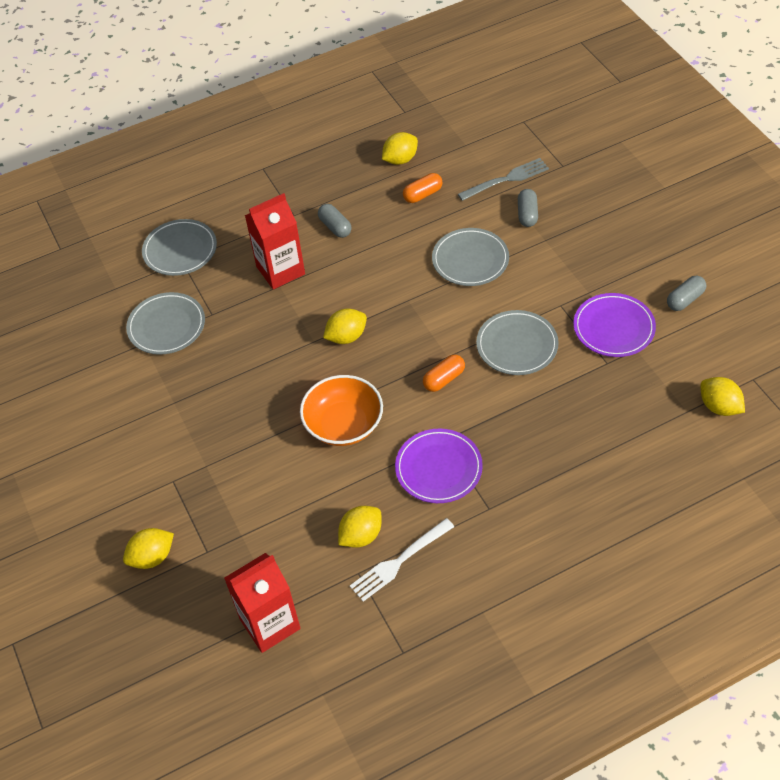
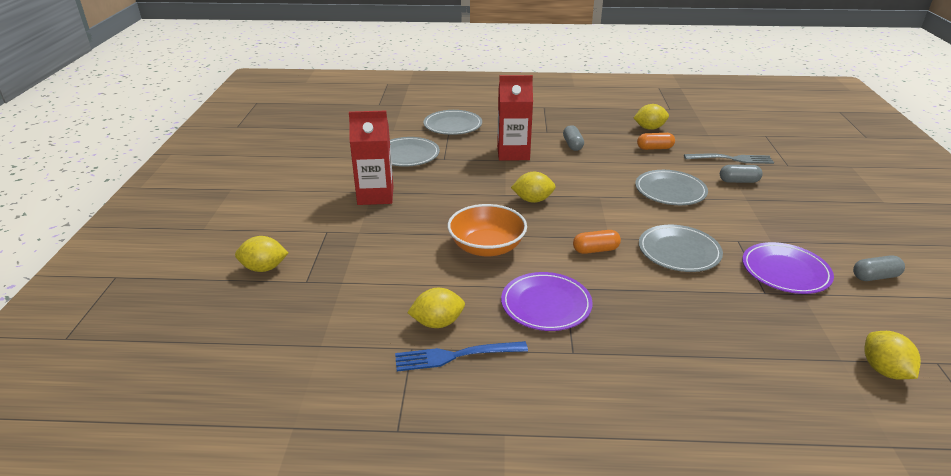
camera: 25 degrees right, 20 degrees down
red carton [224,553,301,653] -> red carton moved to [349,111,393,205]
white fork [350,518,454,602] -> blue fork [395,341,528,371]
grey capsule [518,189,538,227] -> grey capsule turned 60 degrees clockwise [720,165,763,183]

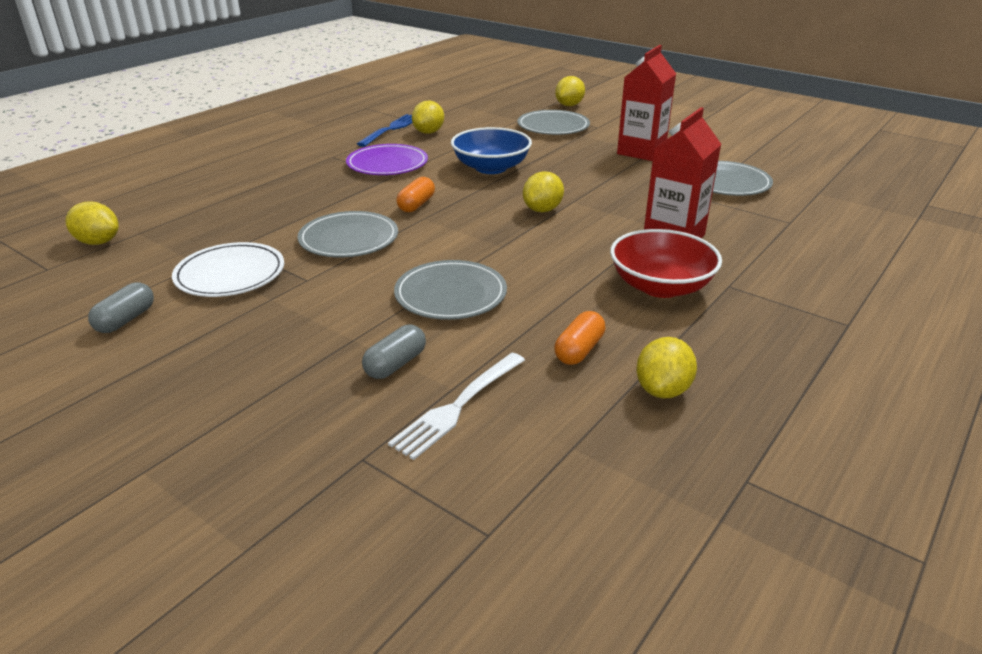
camera: 125 degrees right, 0 degrees up
grey plate [423,110,482,135] -> grey plate moved to [518,110,590,135]
orange bowl [448,204,527,256] -> blue bowl [451,127,532,174]
grey capsule [563,125,584,151] -> red bowl [610,229,722,298]
grey fork [684,154,774,164] -> white fork [388,353,525,460]
purple plate [742,242,834,294] -> white plate [172,242,284,297]

